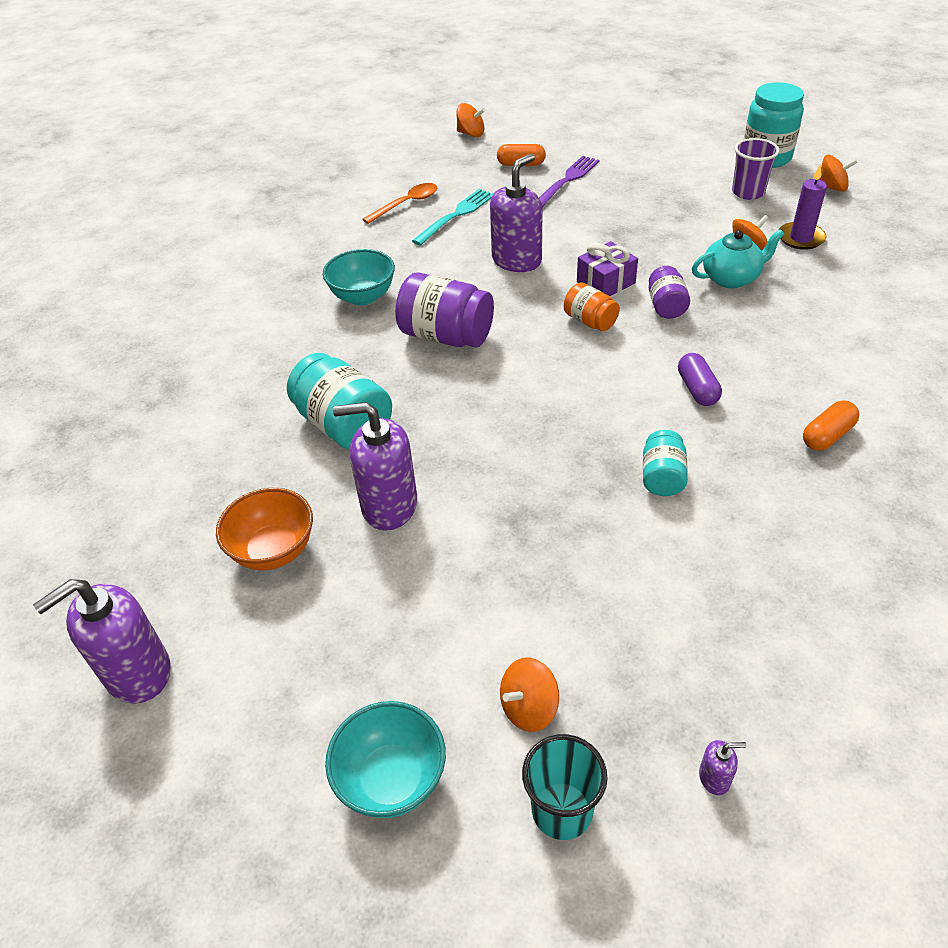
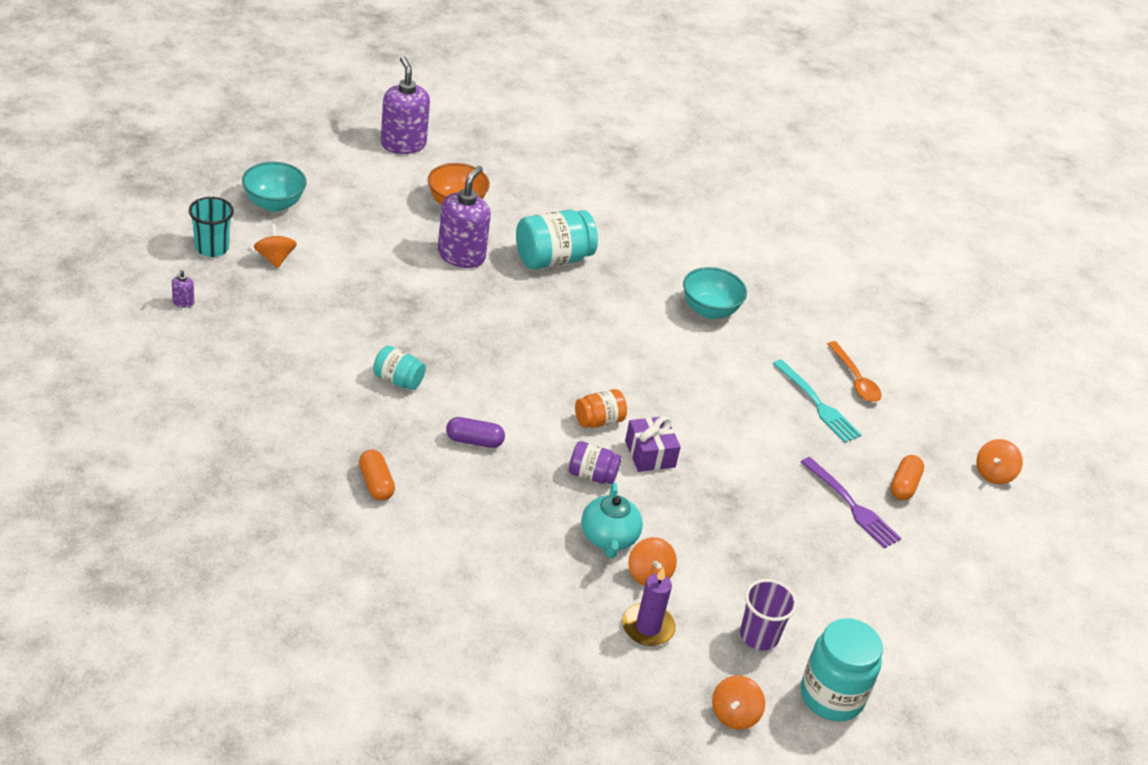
camera: 100 degrees right, 5 degrees down
purple jar [395,272,494,347] -> none
purple soap dispenser [490,154,543,272] -> none

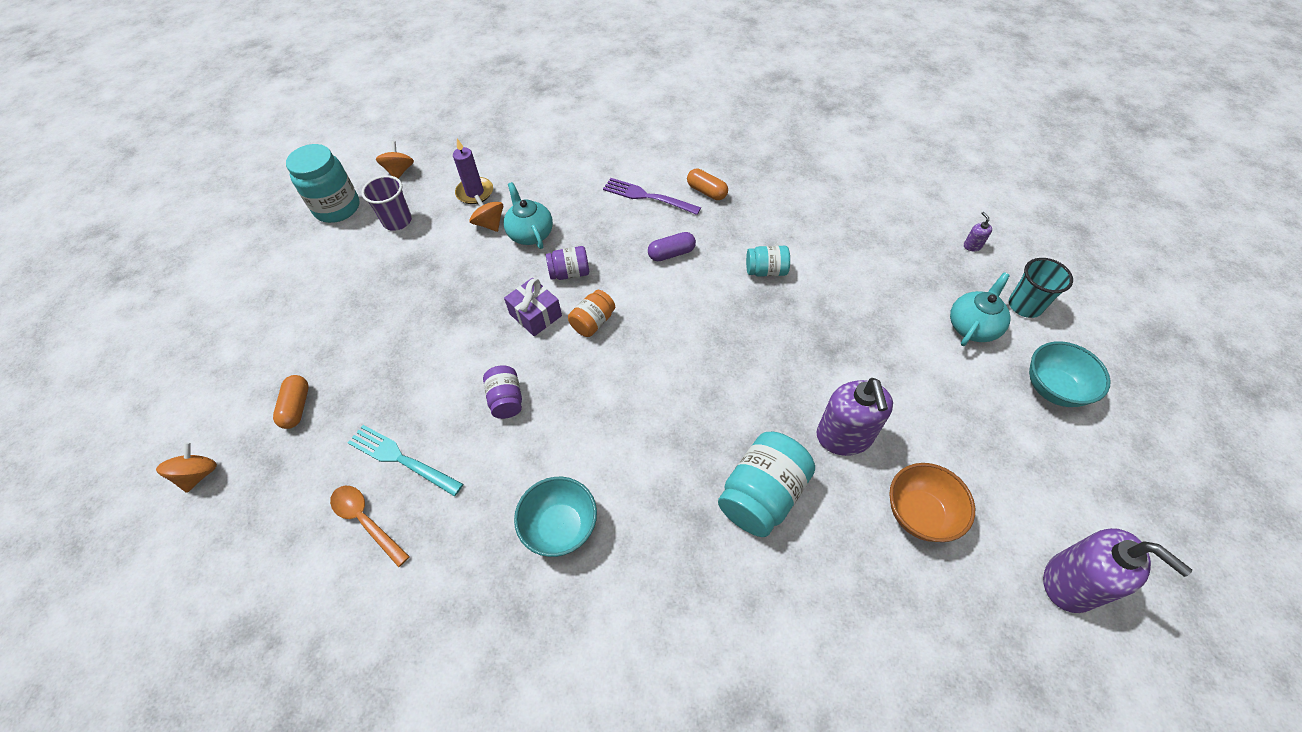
camera: 160 degrees right, 15 degrees up
orange spinning top [254,224,297,268] -> turquoise teapot [950,272,1011,346]
purple fork [801,457,901,548] -> purple fork moved to [603,178,701,215]
none -> purple jar [483,365,522,419]

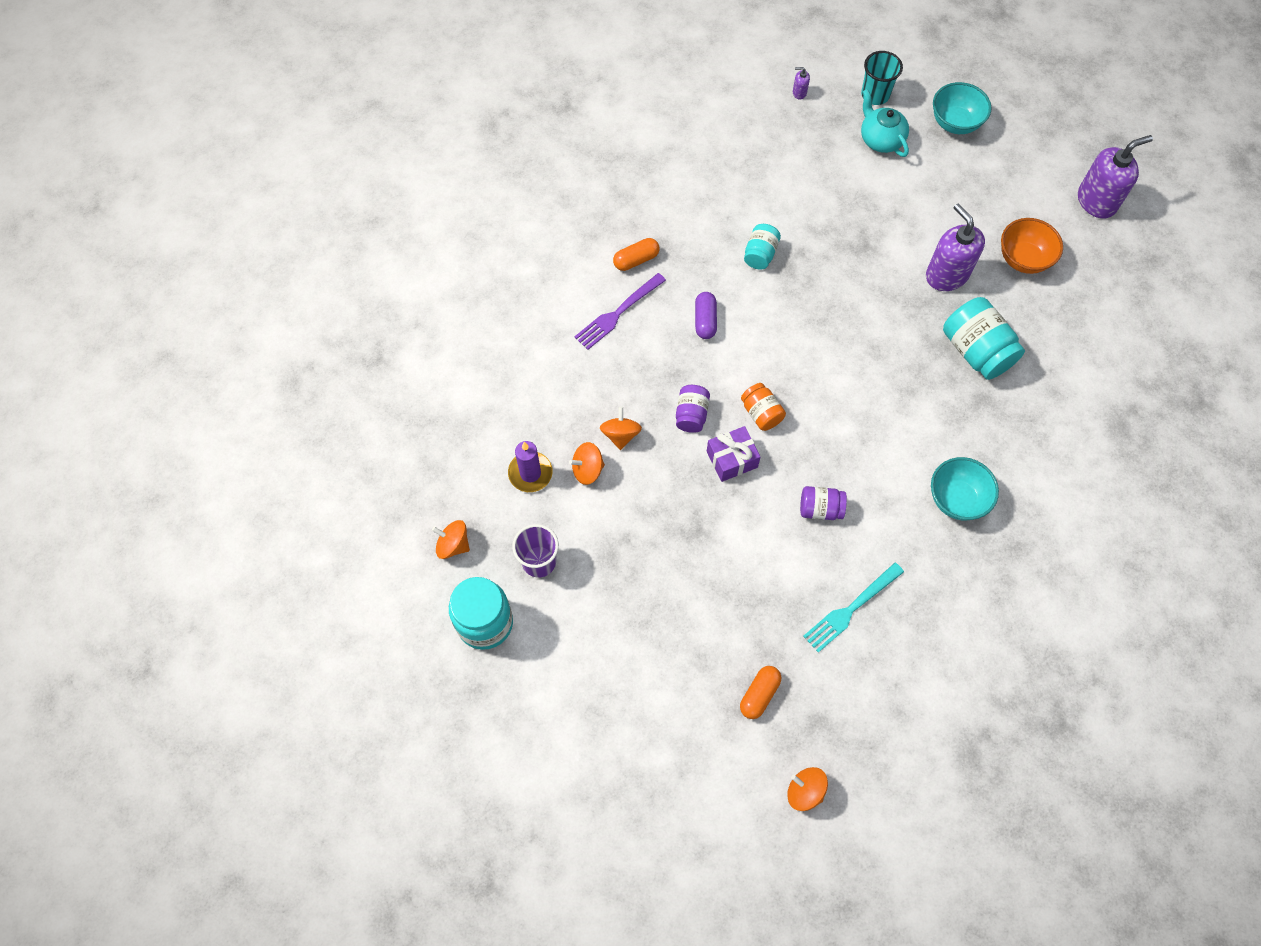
camera: 70 degrees left, 10 degrees up
orange capsule [273,375,309,429] -> orange capsule turned 75 degrees counterclockwise [740,666,781,719]
orange spoon [330,485,410,567] -> none
turquoise teapot [504,182,553,249] -> orange spinning top [600,407,642,450]
purple soap dispenser [816,378,893,456] -> purple soap dispenser turned 135 degrees counterclockwise [926,204,985,291]

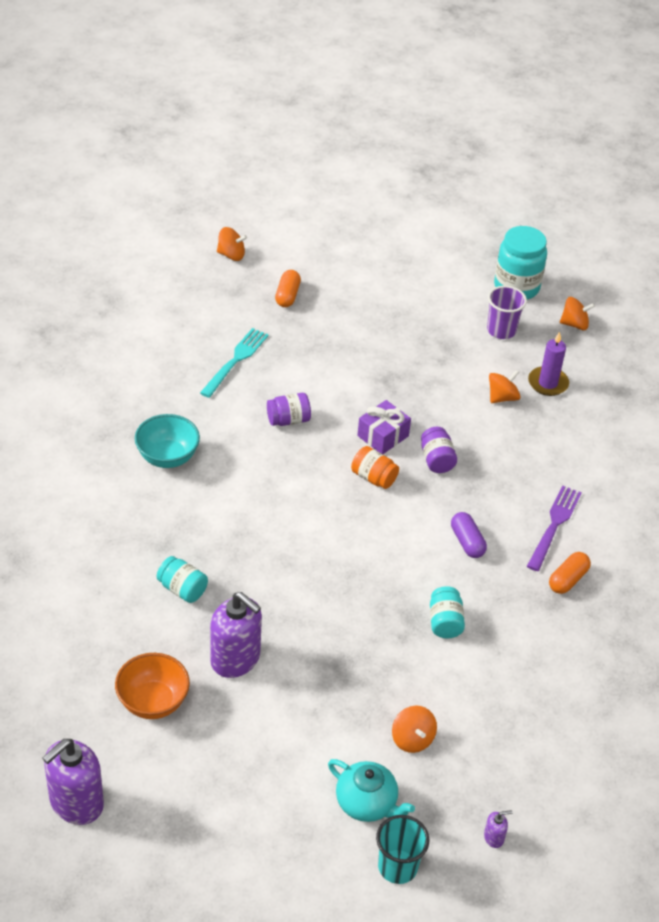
camera: 155 degrees right, 20 degrees down
orange spinning top [600,407,642,450] -> orange spinning top moved to [392,706,437,753]
turquoise bowl [933,82,992,134] -> none
turquoise jar [943,297,1025,380] -> turquoise jar [157,556,208,603], size x0.57

